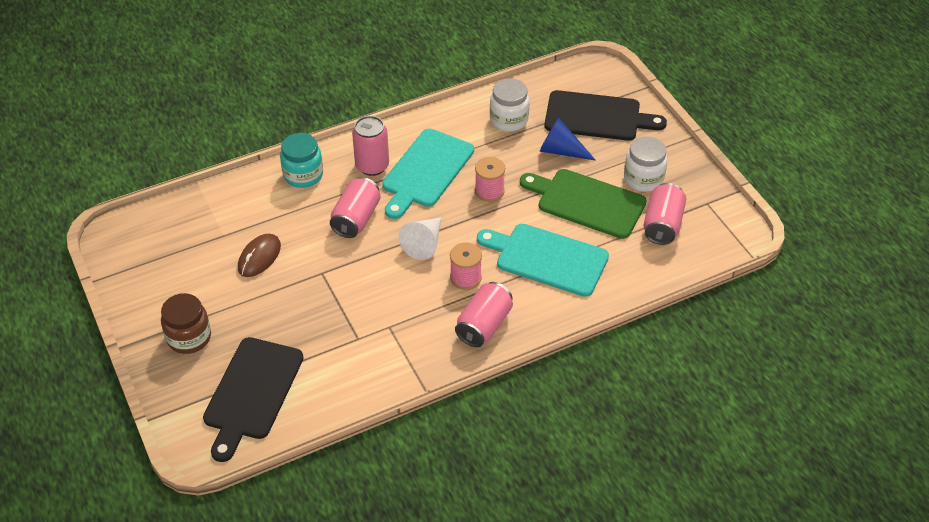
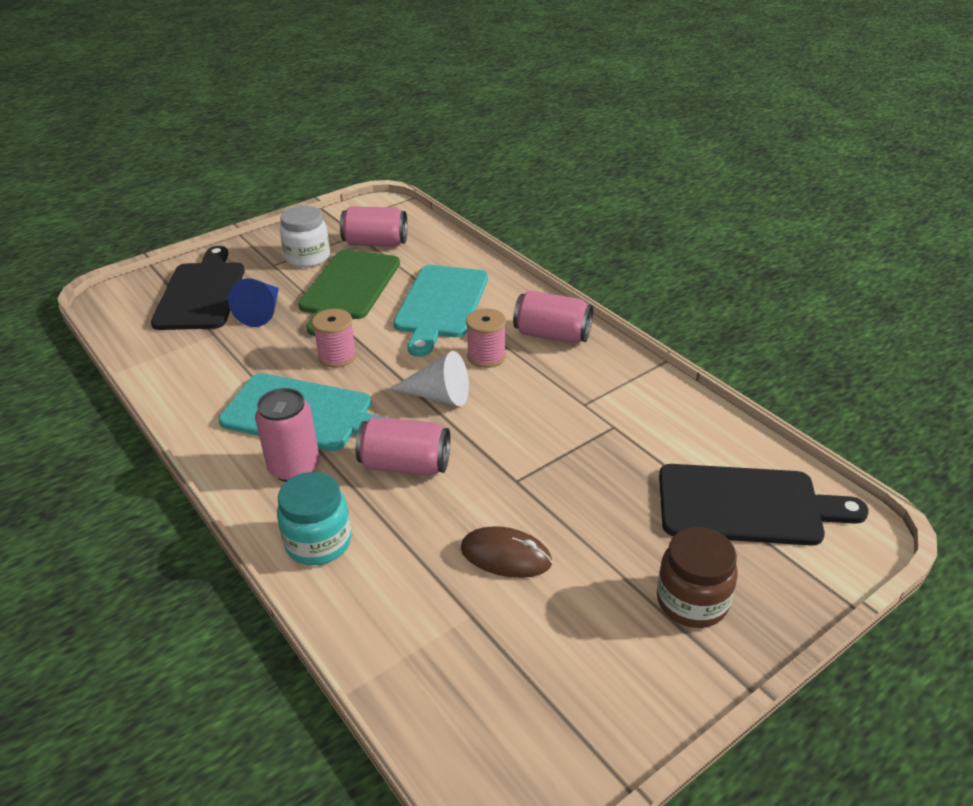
camera: 100 degrees left, 10 degrees down
white jar [490,78,529,132] -> none

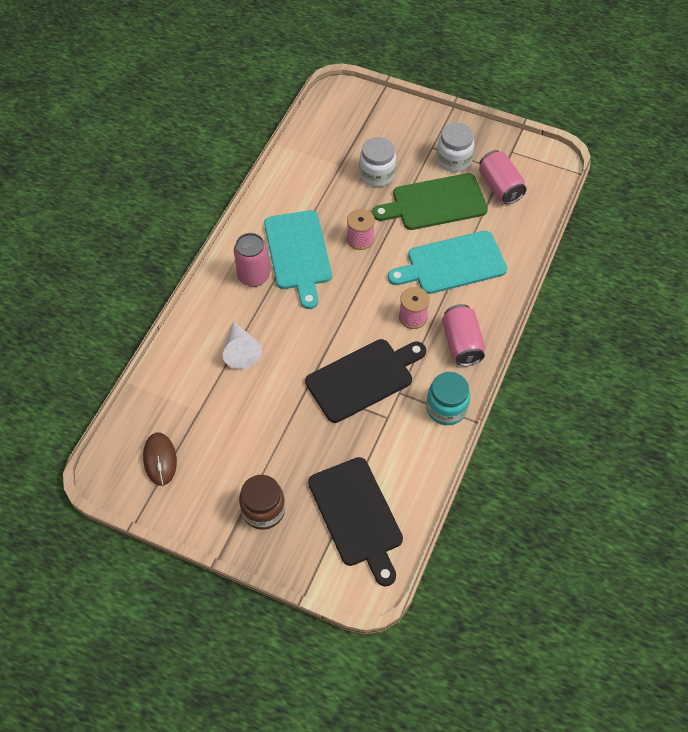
camera: 60 degrees right, 20 degrees up
black cutting board [151,246,245,330] -> black cutting board moved to [305,339,426,423]
blue cone [228,278,279,327] -> white jar [359,137,396,187]
turquoise jar [277,472,352,565] -> turquoise jar moved to [426,372,470,425]
pink can [355,416,450,476] -> none
white cone [390,351,469,406] -> white cone moved to [223,321,262,369]
brown mouse [461,526,552,578] -> brown mouse moved to [143,433,177,486]

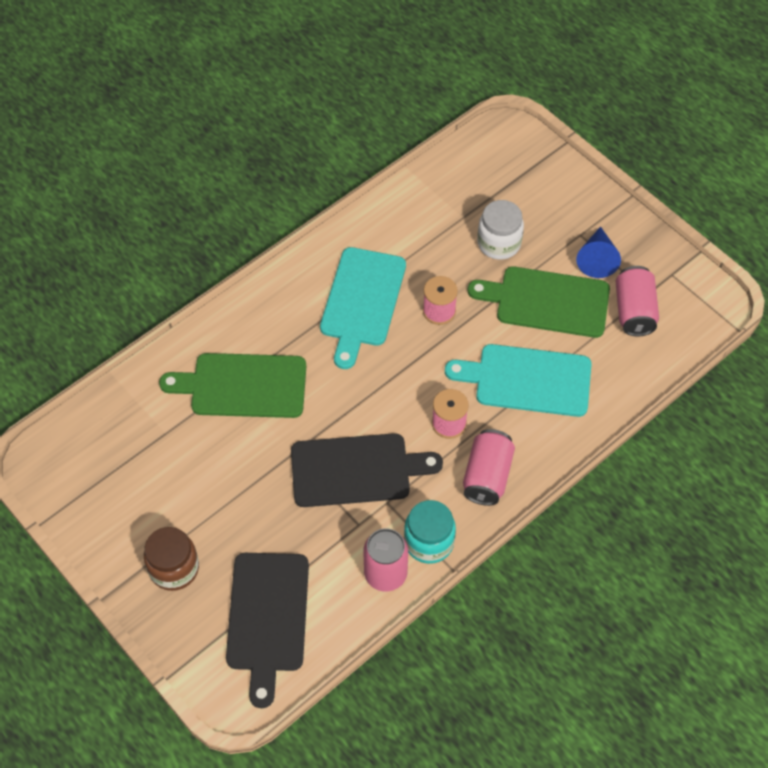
camera: 25 degrees right, 0 degrees up
brown mouse [143,433,177,486] -> none
white cone [223,321,262,369] -> green cutting board [159,353,306,418]
pink can [234,233,270,287] -> pink can moved to [363,528,408,591]
white jar [437,123,474,172] -> blue cone [576,226,621,278]

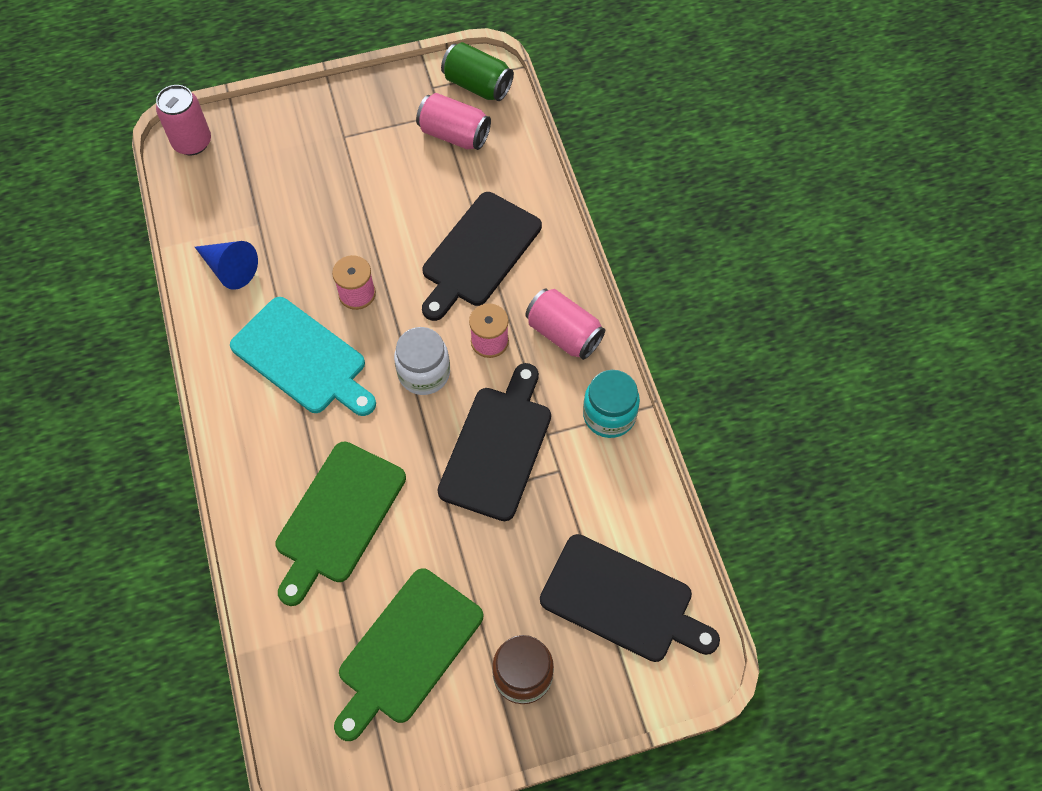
camera: 65 degrees left, 5 degrees up
pink can [363,528,408,591] -> pink can moved to [156,85,211,155]
turquoise cutting board [445,344,592,417] -> black cutting board [422,192,542,321]
green cutting board [468,267,610,338] -> green cutting board moved to [334,568,483,741]
white jar [477,200,524,260] -> white jar moved to [394,327,450,395]
blue cone [576,226,621,278] -> blue cone moved to [195,241,258,290]
none -> green can [441,42,514,101]

